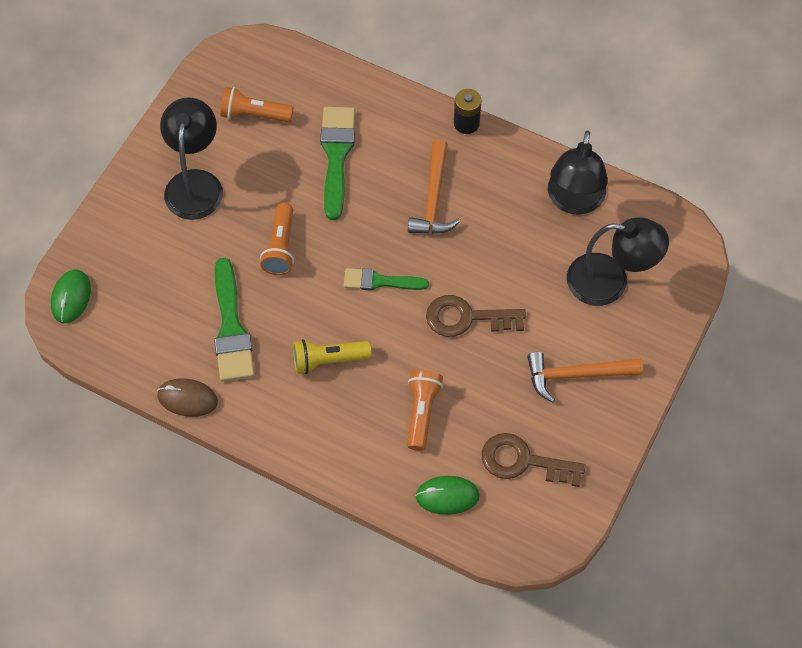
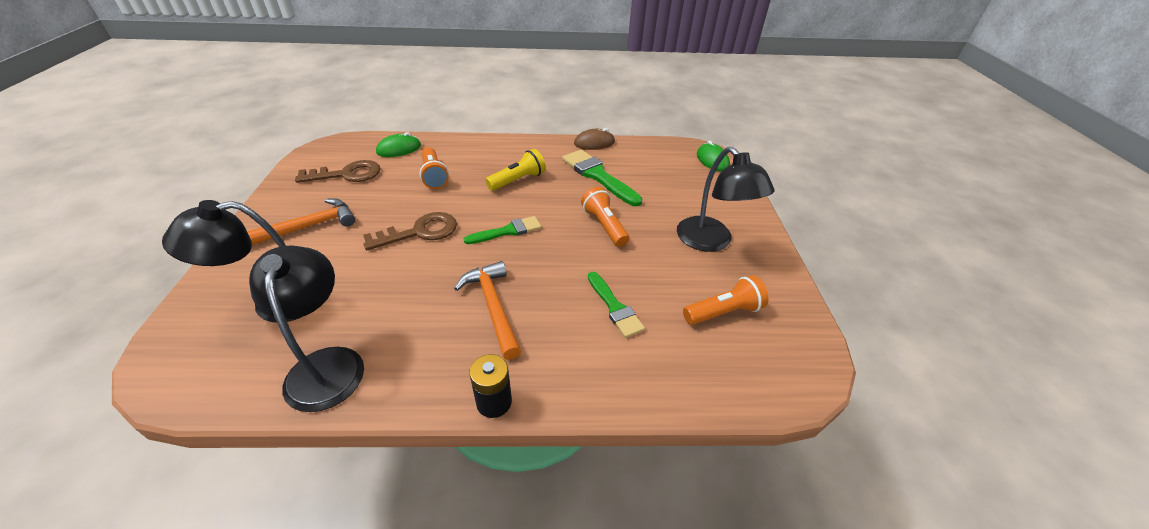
camera: 150 degrees right, 20 degrees down
green brush [320,107,355,220] -> green brush [588,272,645,338], size x0.63

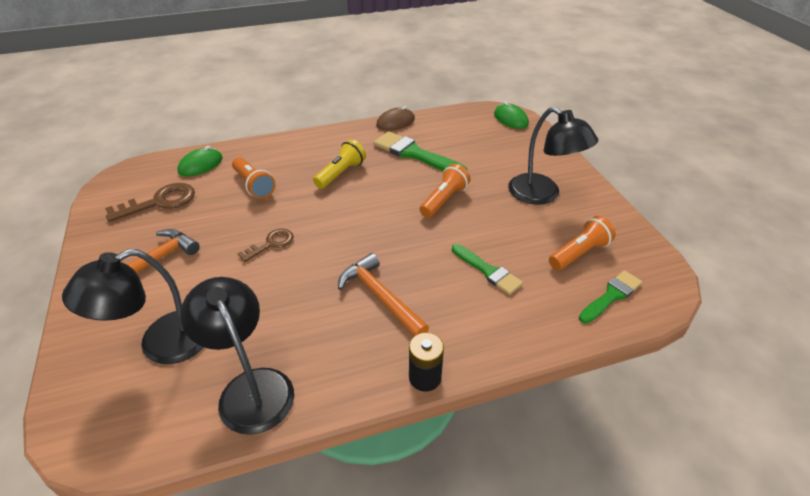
camera: 15 degrees left, 0 degrees up
brown key [363,212,457,250] -> brown key [237,228,294,262], size x0.63
green brush [464,216,542,244] -> green brush moved to [579,270,642,323]
orange flashlight [581,187,629,247] -> orange flashlight turned 75 degrees clockwise [420,164,471,218]

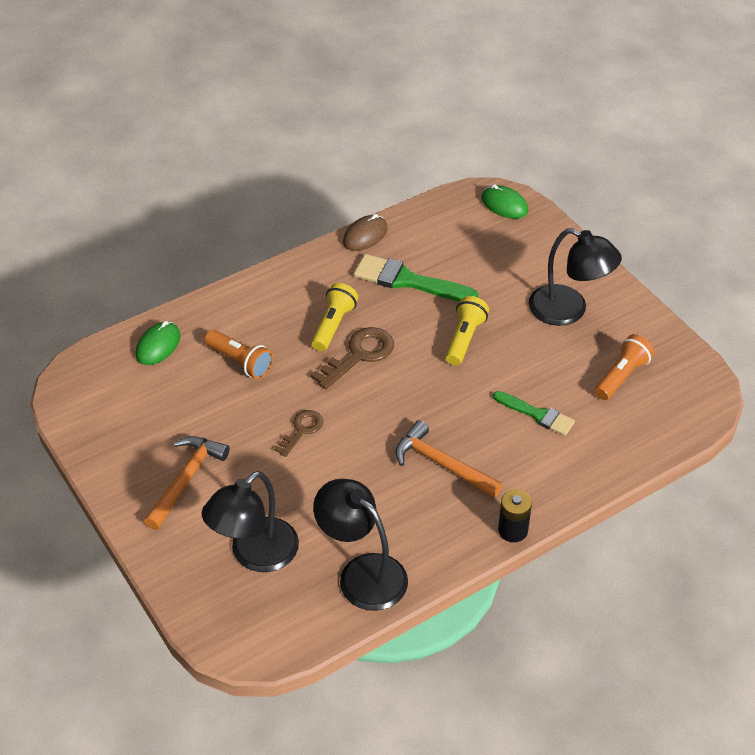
camera: 15 degrees left, 5 degrees up
brown key [105,183,195,222] -> brown key moved to [311,327,394,389]
orange flashlight [420,164,471,218] -> yellow flashlight [445,296,489,365]
green brush [579,270,642,323] -> none

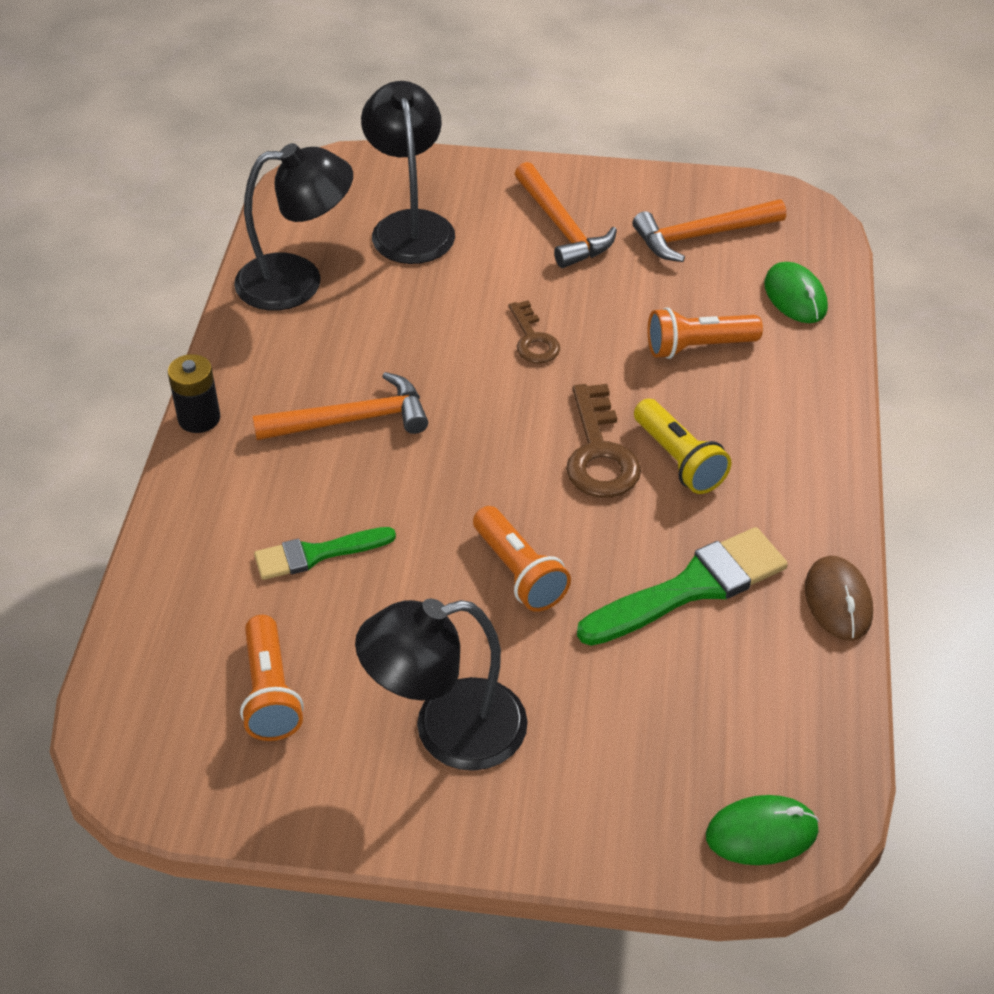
camera: 130 degrees right, 0 degrees up
yellow flashlight [445,296,489,365] -> orange flashlight [473,506,571,612]
none -> orange hammer [633,199,786,262]

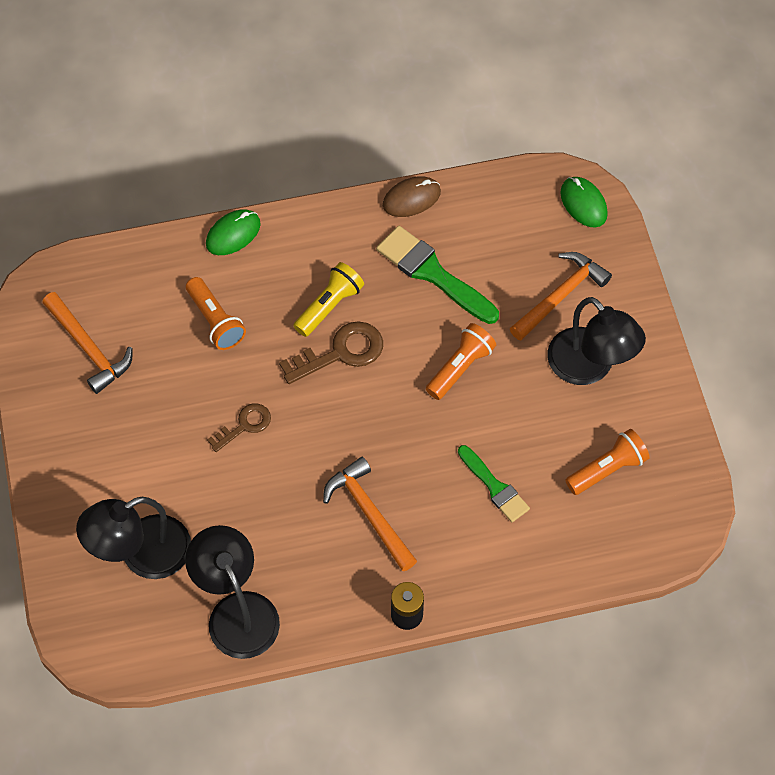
camera: 110 degrees left, 15 degrees up
orange hammer [515,162,617,268] -> orange hammer moved to [510,252,612,341]
green mouse [764,262,828,323] -> green mouse moved to [206,209,261,255]

